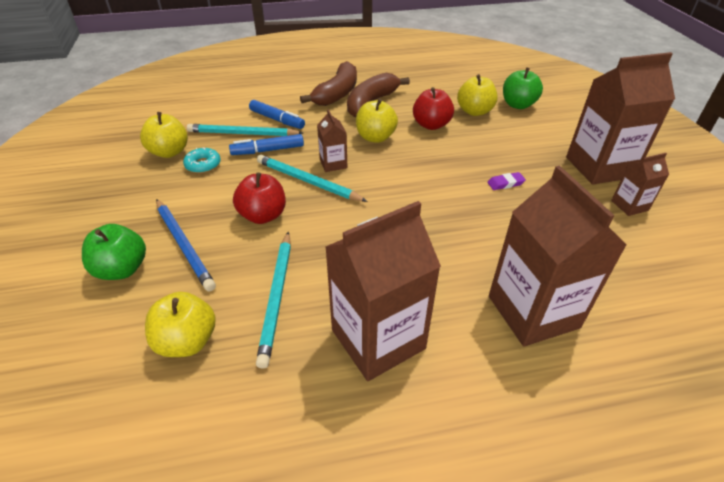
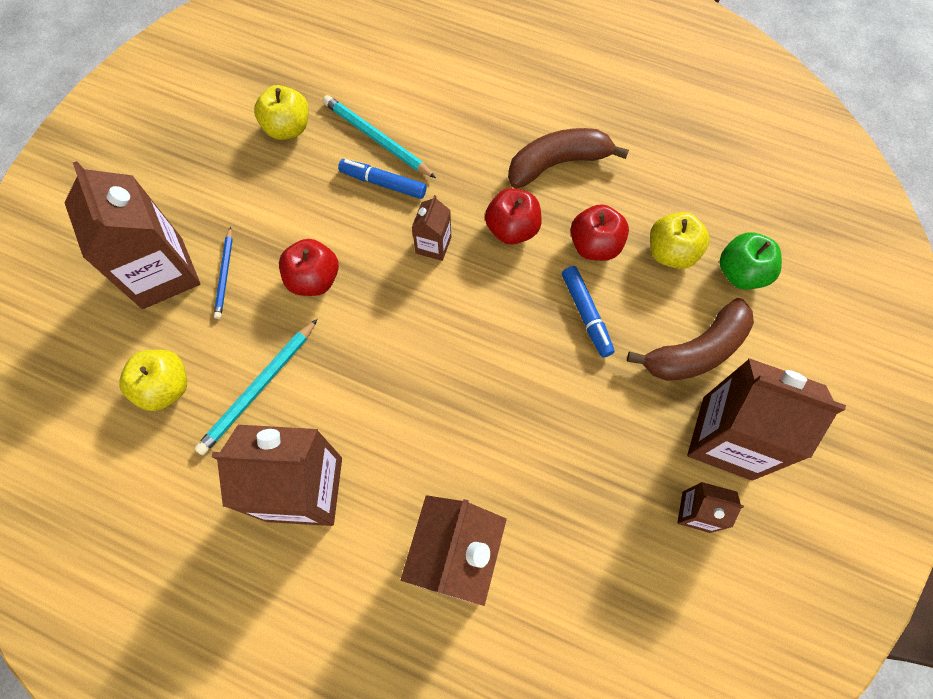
camera: 35 degrees right, 25 degrees up
green apple [82,224,146,280] -> brown carton [64,161,200,309]
blue pencil [156,199,216,292] -> blue pencil [214,227,233,319], size x0.63
turquoise donut [183,148,221,173] -> none
blue marker [249,100,305,129] -> blue marker moved to [562,266,615,357]
turquoise pencil [257,155,368,202] -> none
brown banana [300,61,357,106] -> brown banana moved to [627,298,754,381]
yellow apple [356,99,398,143] -> red apple [485,188,542,245]
purple eraser [487,172,526,190] -> none

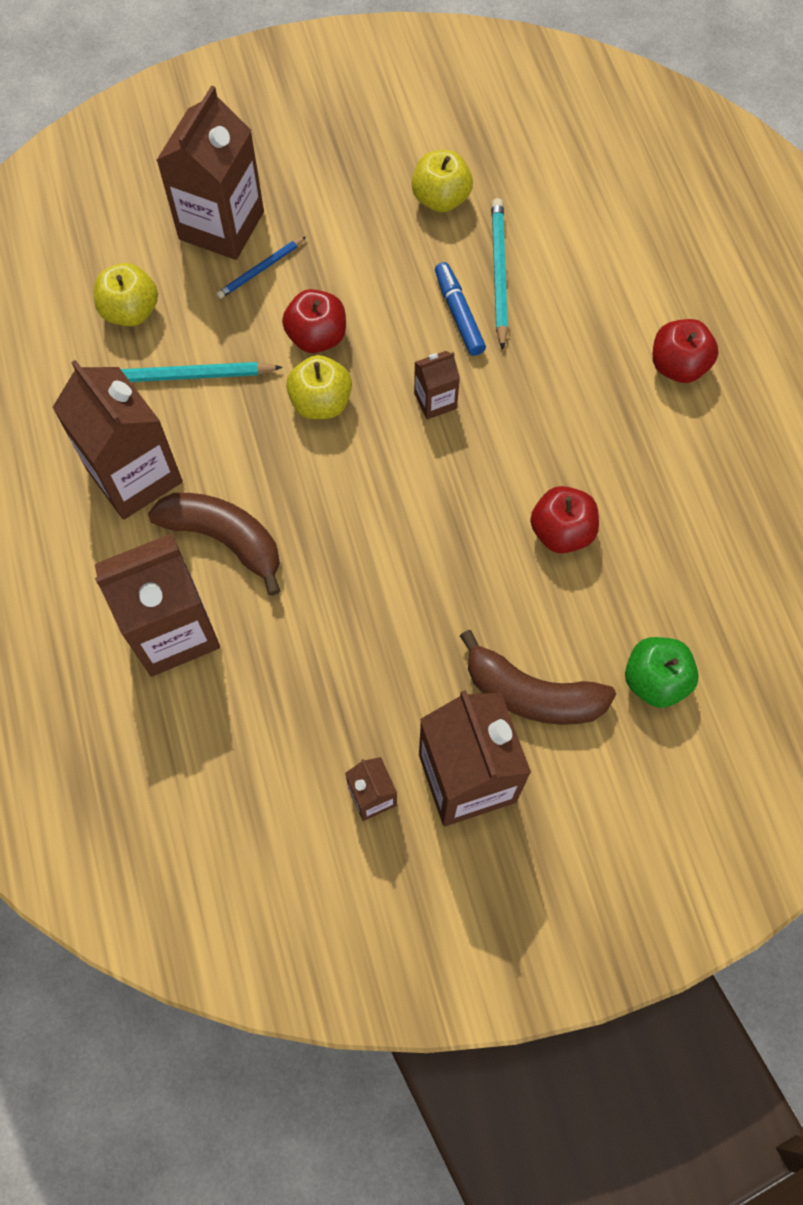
camera: 50 degrees right, 0 degrees up
red apple [485,188,542,245] -> red apple moved to [653,319,719,383]
brown banana [508,128,629,188] -> brown banana moved to [148,493,280,596]
blue marker [562,266,615,357] -> none
yellow apple [650,212,709,269] -> yellow apple moved to [286,355,352,419]

